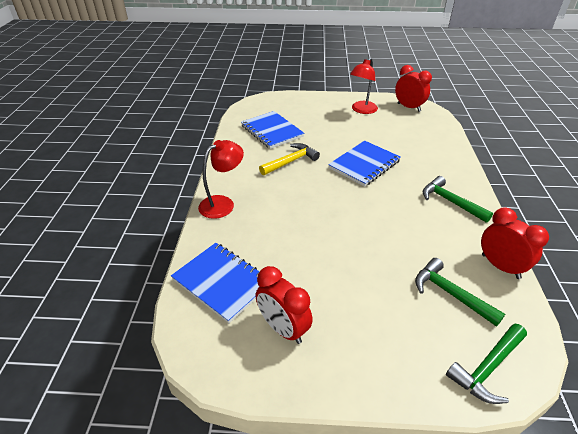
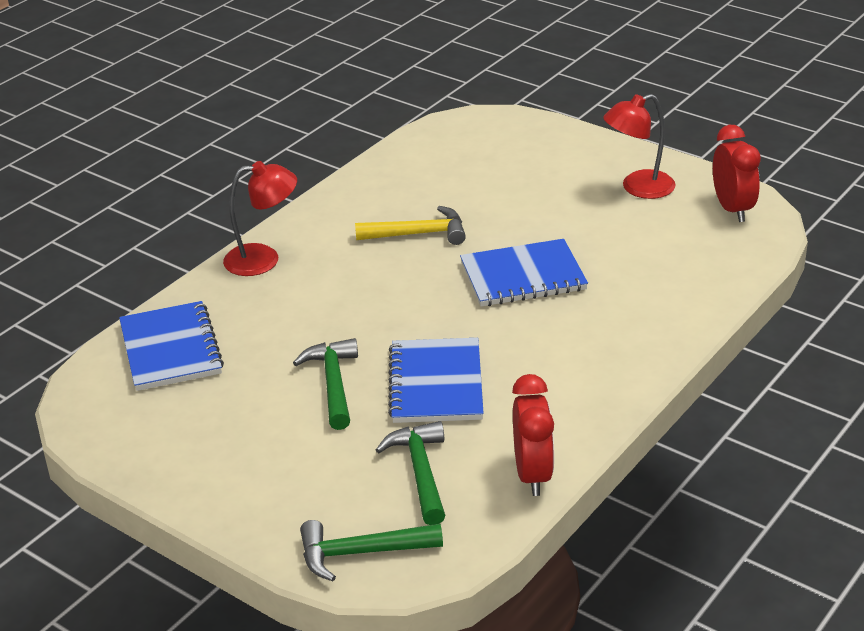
camera: 35 degrees right, 5 degrees down
blue notebook [241,111,304,149] -> blue notebook moved to [388,338,484,423]
red clock [256,266,313,344] -> none
green hammer [423,176,493,223] -> green hammer moved to [293,338,358,430]

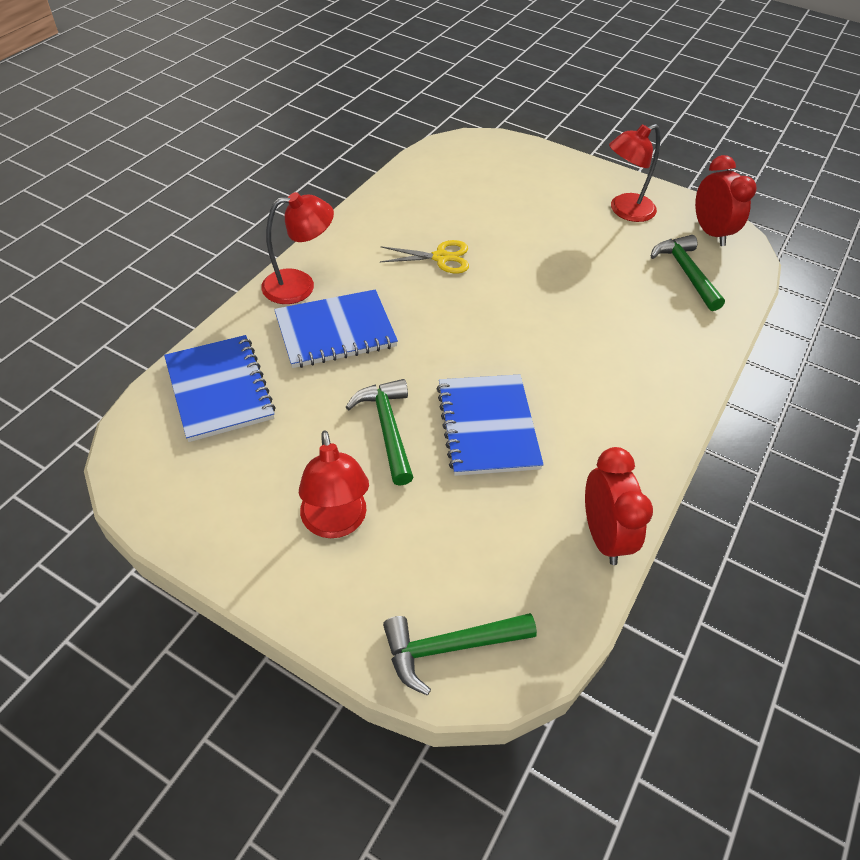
camera: 10 degrees left, 15 degrees up
yellow hammer [355,206,466,245] -> yellow scissors [380,240,469,273]
green hammer [376,421,445,525] -> green hammer moved to [651,235,725,311]
blue notebook [460,239,588,307] -> blue notebook moved to [274,289,398,368]
none -> red lamp [299,431,369,538]

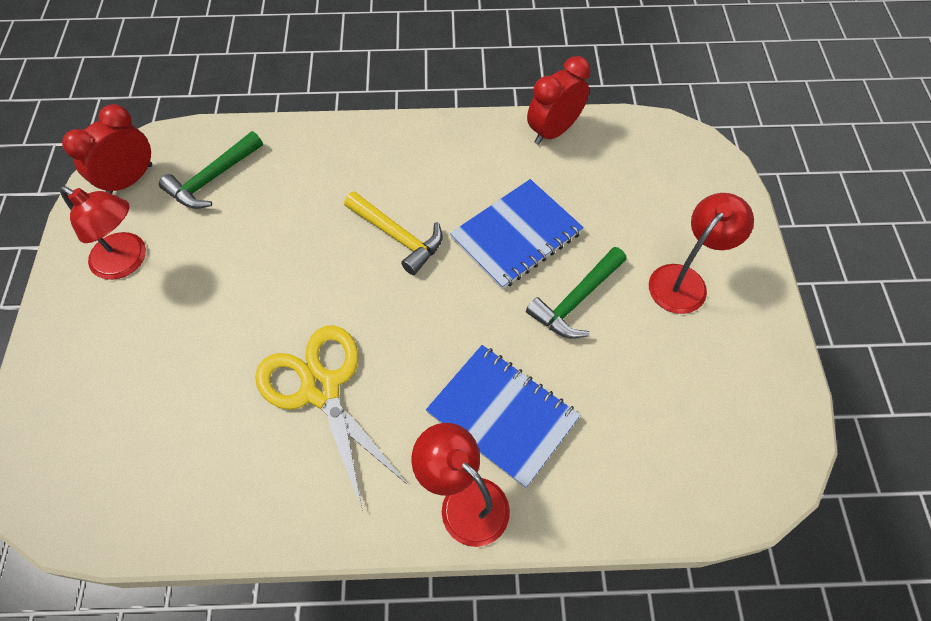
camera: 120 degrees left, 10 degrees up
blue notebook [164,335,276,442] -> none
yellow scissors [380,240,469,273] -> yellow scissors [255,325,407,512], size x1.70
green hammer [383,613,537,695] -> none
none -> yellow hammer [344,191,443,275]

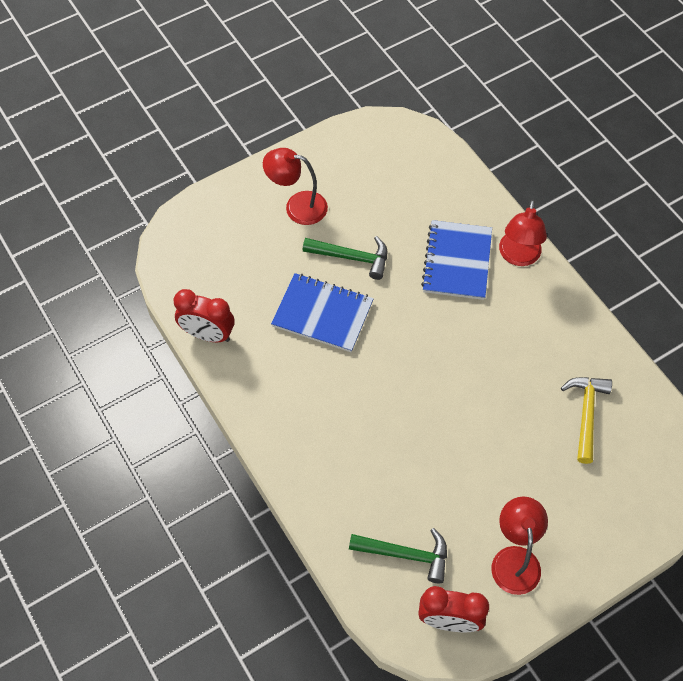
camera: 120 degrees left, 0 degrees up
yellow scissors [255,325,407,512] -> none
yellow hammer [344,191,443,275] -> yellow hammer moved to [561,377,612,464]

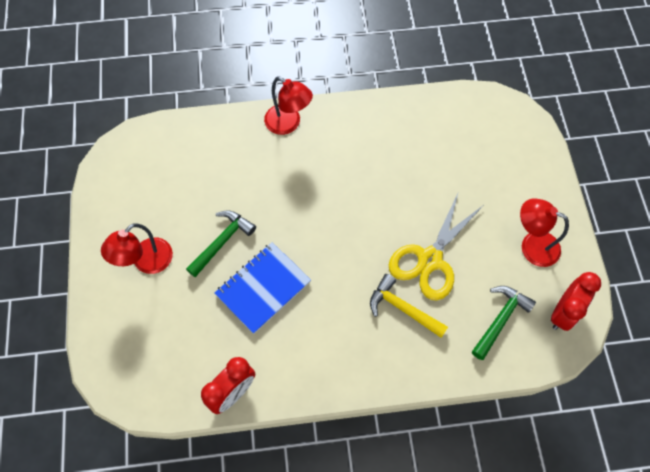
camera: 65 degrees left, 5 degrees up
blue notebook [421,220,492,300] -> none
yellow hammer [561,377,612,464] -> yellow hammer moved to [370,274,448,338]
none -> yellow scissors [389,191,483,300]

